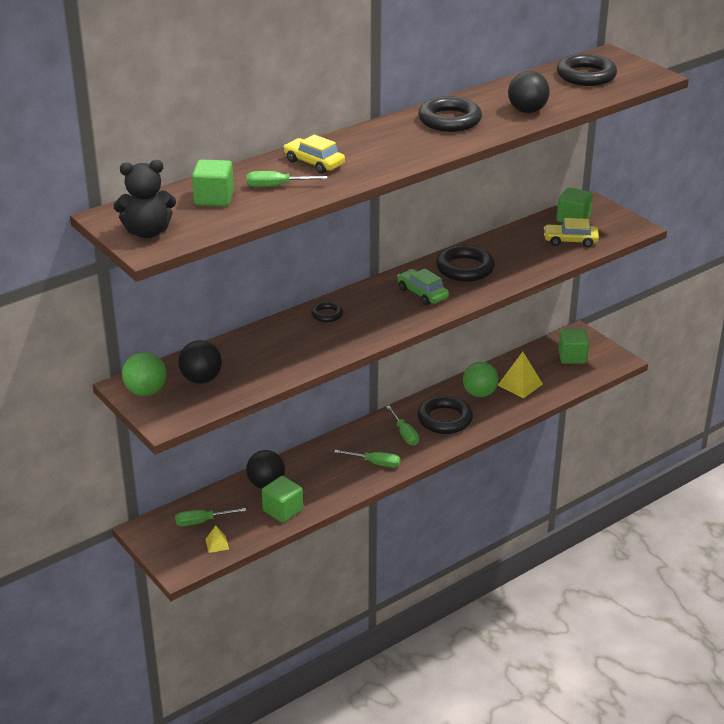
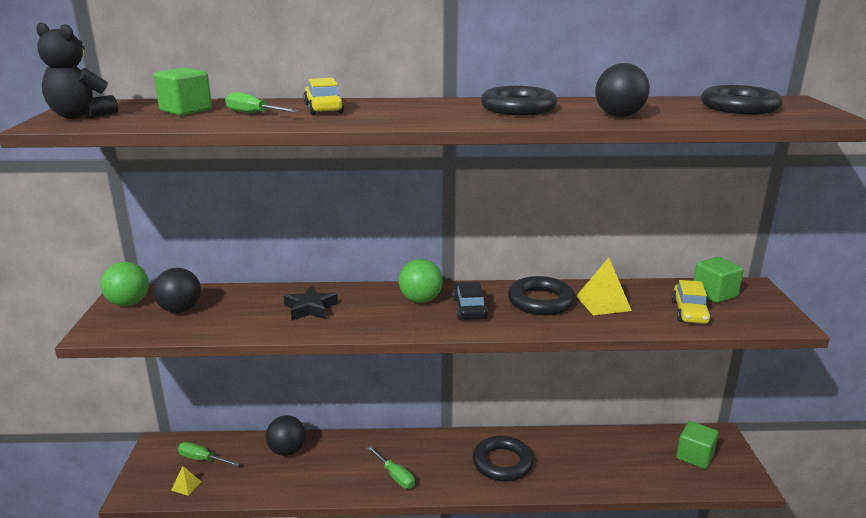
camera: 35 degrees right, 10 degrees down
green cube [262,476,303,523] -> none
black ring [311,302,343,322] -> none
green screwdriver [386,405,419,446] -> none
green car [397,268,449,305] -> black car [452,282,488,320]
green ball [463,362,498,397] -> green ball moved to [399,259,443,303]
yellow pyramid [497,352,543,399] -> yellow pyramid moved to [576,258,632,315]
yellow car [544,218,599,247] -> yellow car turned 120 degrees counterclockwise [671,280,711,324]
none -> black star [284,286,338,320]

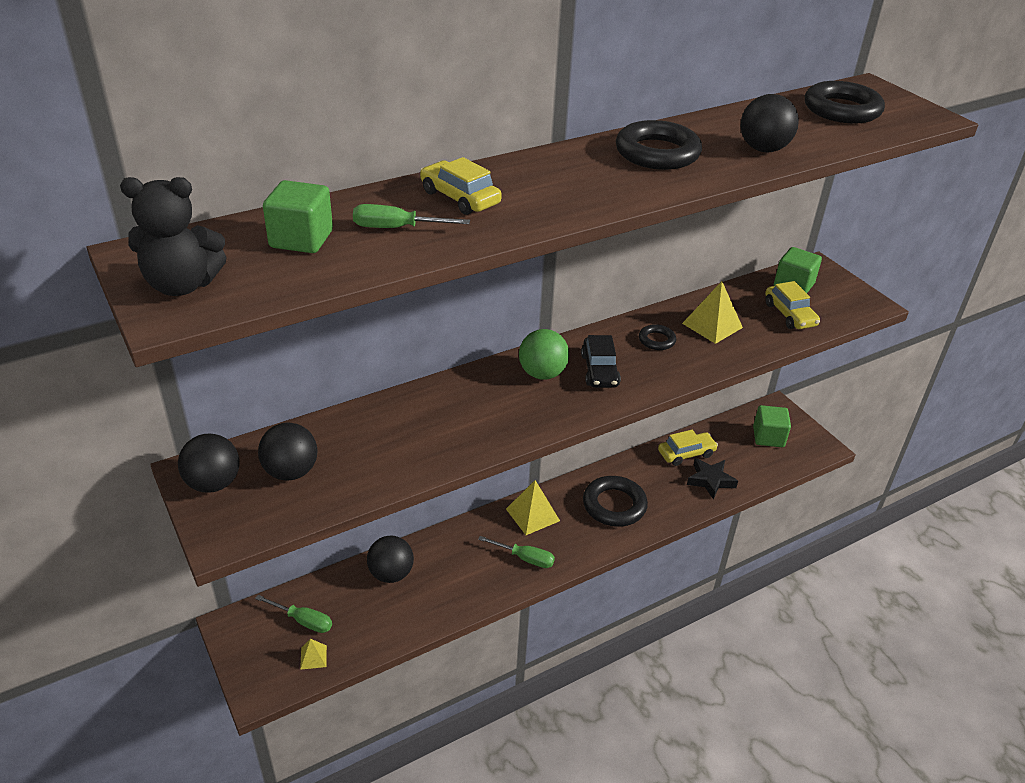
camera: 30 degrees left, 15 degrees up
green ball [100,262,149,306] -> black ball [178,434,240,493]
green screwdriver [178,442,240,466] -> green screwdriver turned 150 degrees counterclockwise [255,595,332,633]
black star [284,286,338,320] -> black star moved to [687,458,738,500]
black car [452,282,488,320] -> black car turned 150 degrees counterclockwise [581,335,621,388]
black ring [508,276,576,316] -> black ring [639,324,676,350], size x0.52
none -> yellow pyramid [506,480,560,535]
none -> yellow car [658,430,718,466]

